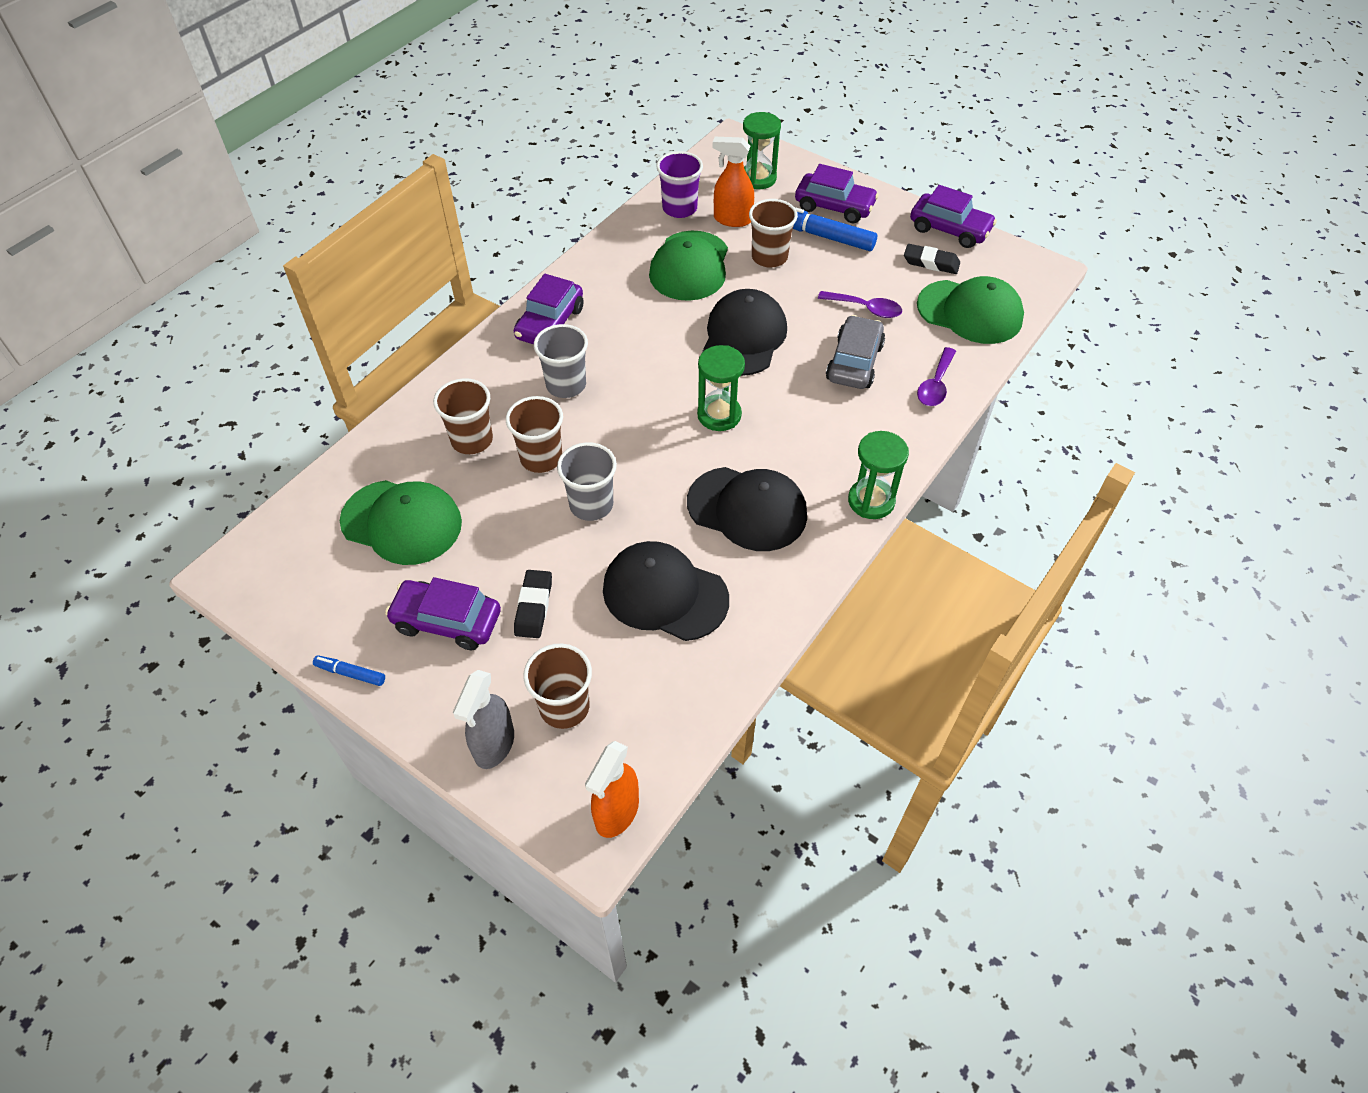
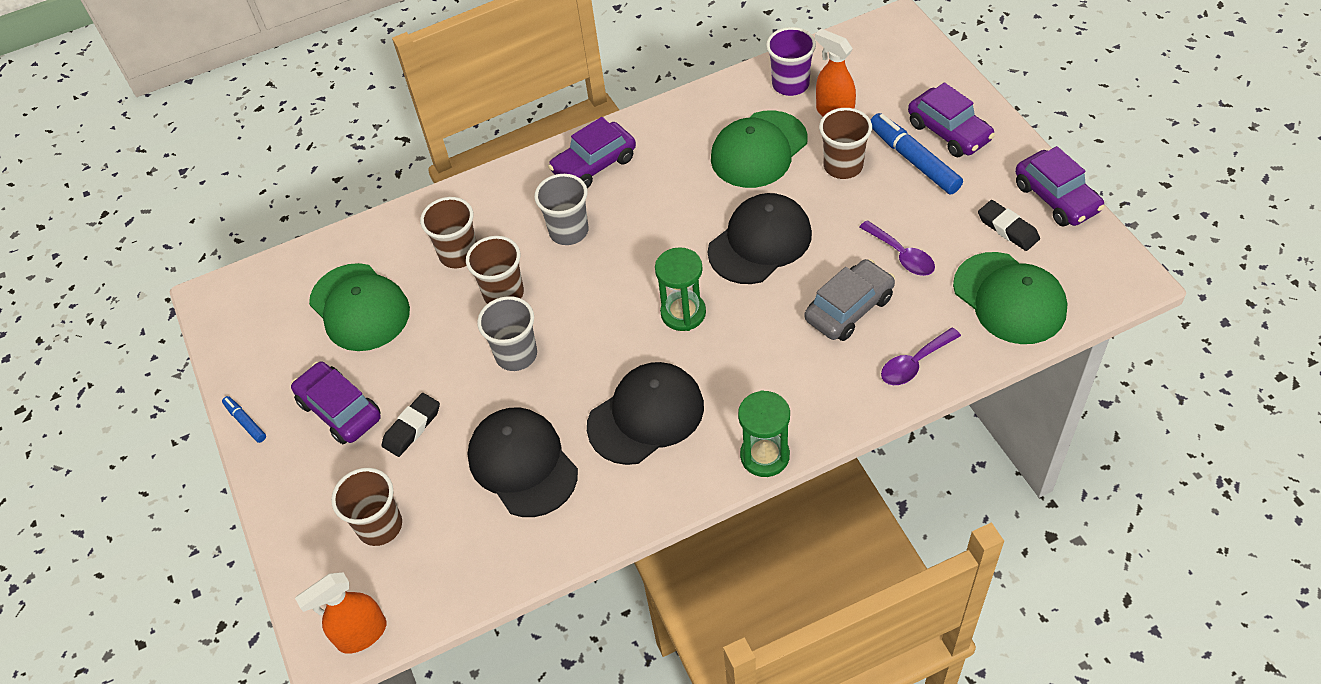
camera: 35 degrees right, 0 degrees up
grey spray bottle [453,670,514,769] -> none
black cap [687,467,807,551] -> black cap turned 90 degrees counterclockwise [587,362,704,465]
green hourglass [743,112,781,189] -> none

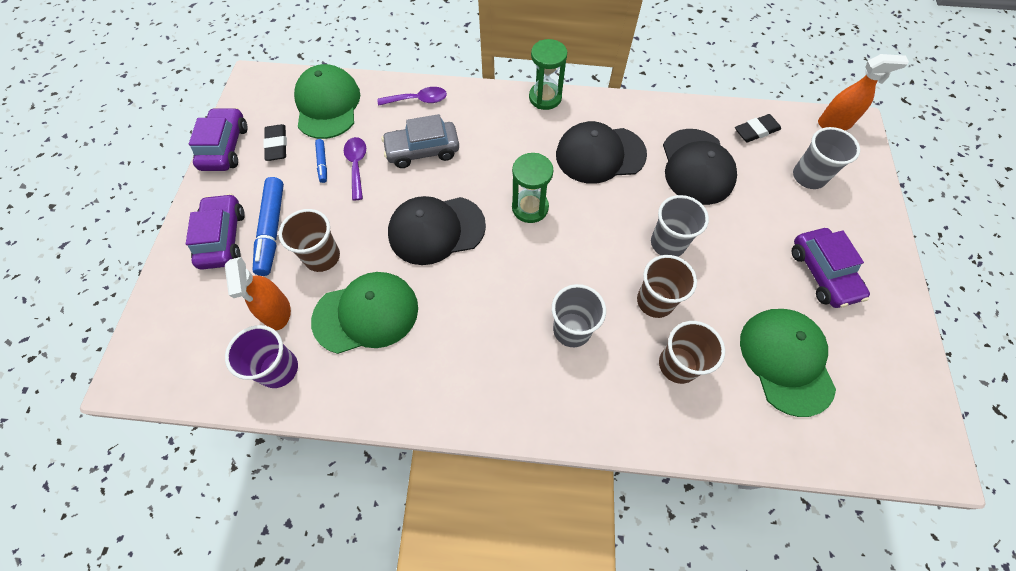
camera: 155 degrees left, 10 degrees up
blue marker [222,396,266,443] -> blue marker moved to [315,139,327,183]
brown cup [331,468,402,546] -> grey cup [793,127,860,189]
black eraser [382,393,440,457] -> black eraser moved to [735,114,781,142]
purple car [548,117,636,188] -> none

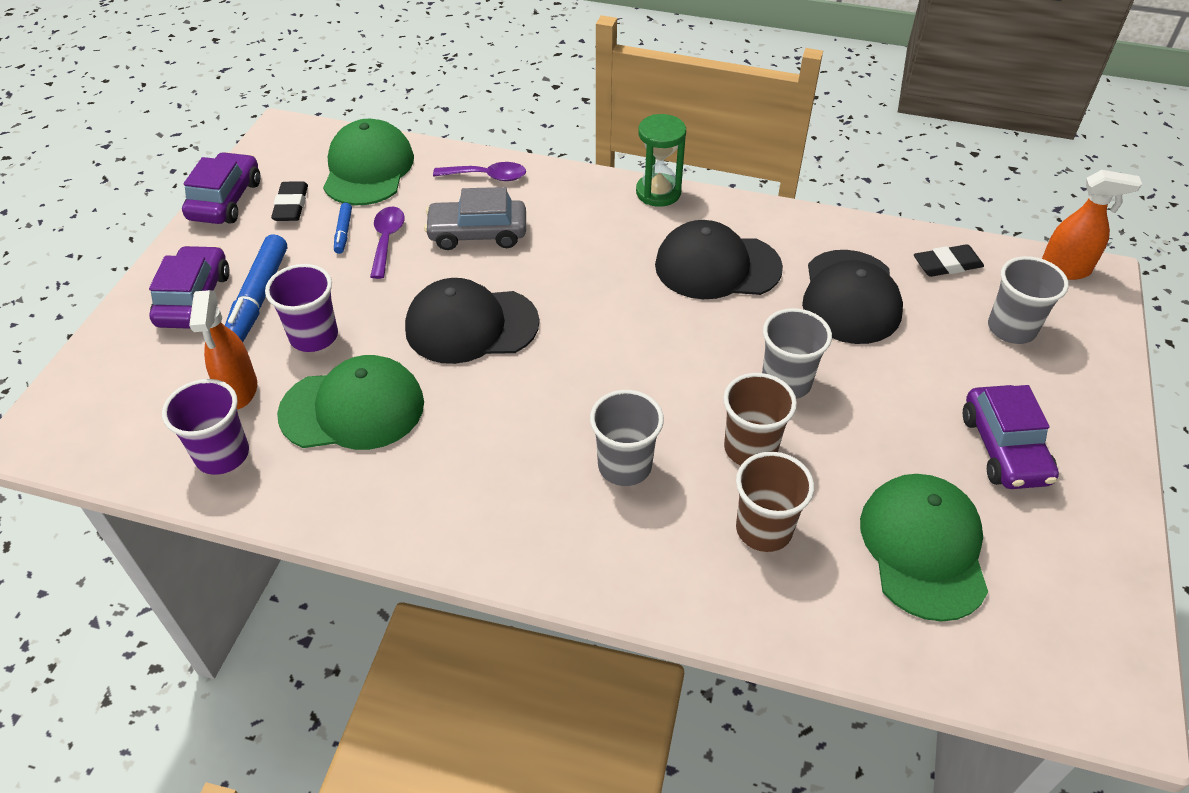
camera: 10 degrees right, 15 degrees down
brown cup [279,209,340,272] -> purple cup [265,264,338,352]
green hourglass [512,153,554,223] -> none

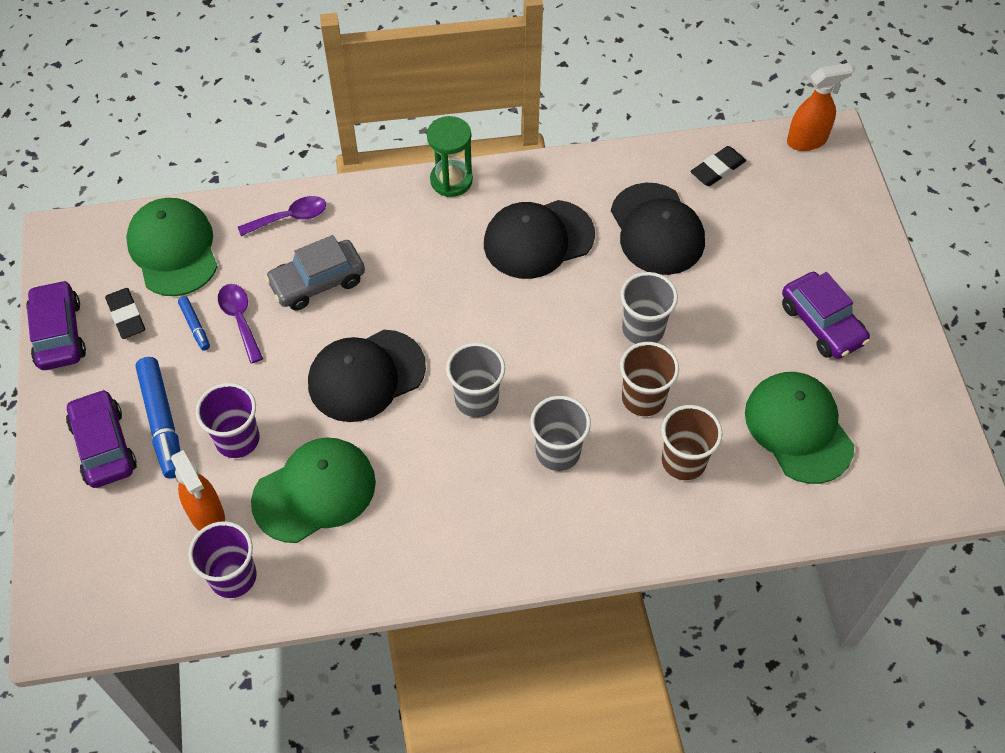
camera: 25 degrees left, 10 degrees up
grey cup [988,256,1069,344] -> grey cup moved to [446,343,505,417]

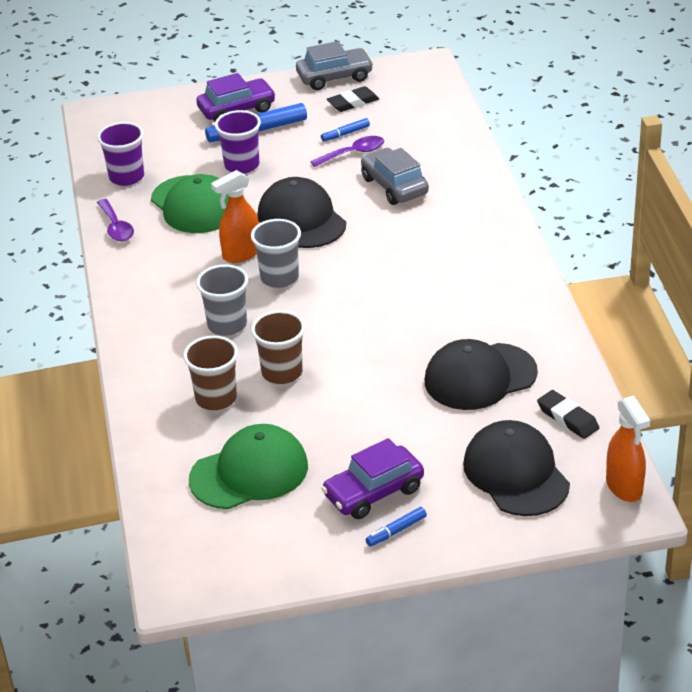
camera: 90 degrees right, 20 degrees down
purple car [26,280,86,370] -> grey car [296,41,374,90]
green cap [126,198,218,296] -> none
orange spray bottle [171,450,225,531] -> orange spray bottle moved to [211,170,259,263]
purple spoon [238,196,326,236] -> purple spoon moved to [97,199,134,242]
green hourglass [427,116,473,197] -> none
black cap [484,200,595,279] -> black cap moved to [463,420,570,516]
grey cup [621,272,678,344] -> none
none -> blue marker [366,507,427,547]

